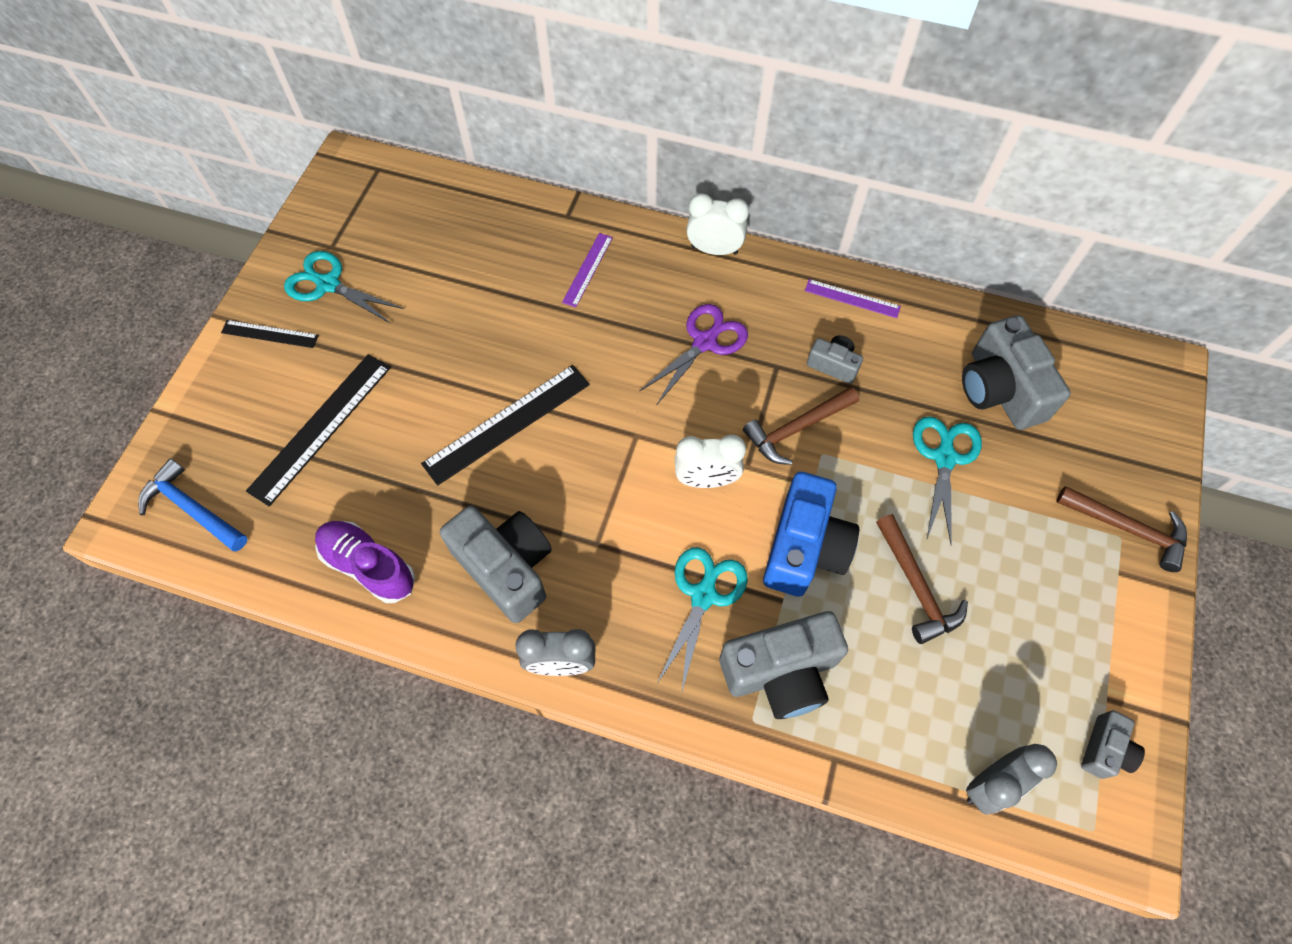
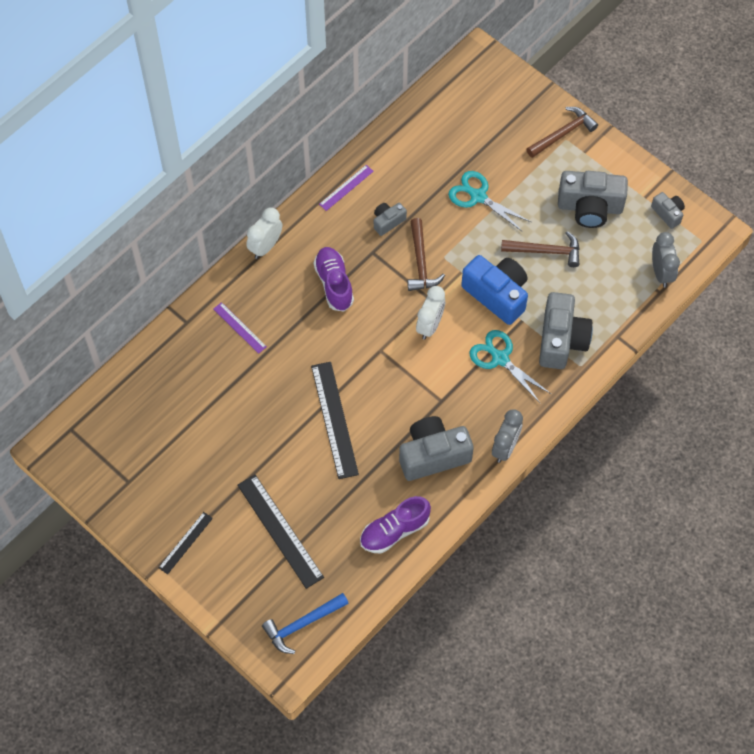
camera: 65 degrees left, 0 degrees up
turquoise scissors [284,251,404,324] -> none
purple scissors [639,304,748,404] -> purple shoe [314,247,354,311]
grey camera [962,315,1071,430] -> grey camera moved to [558,171,628,228]

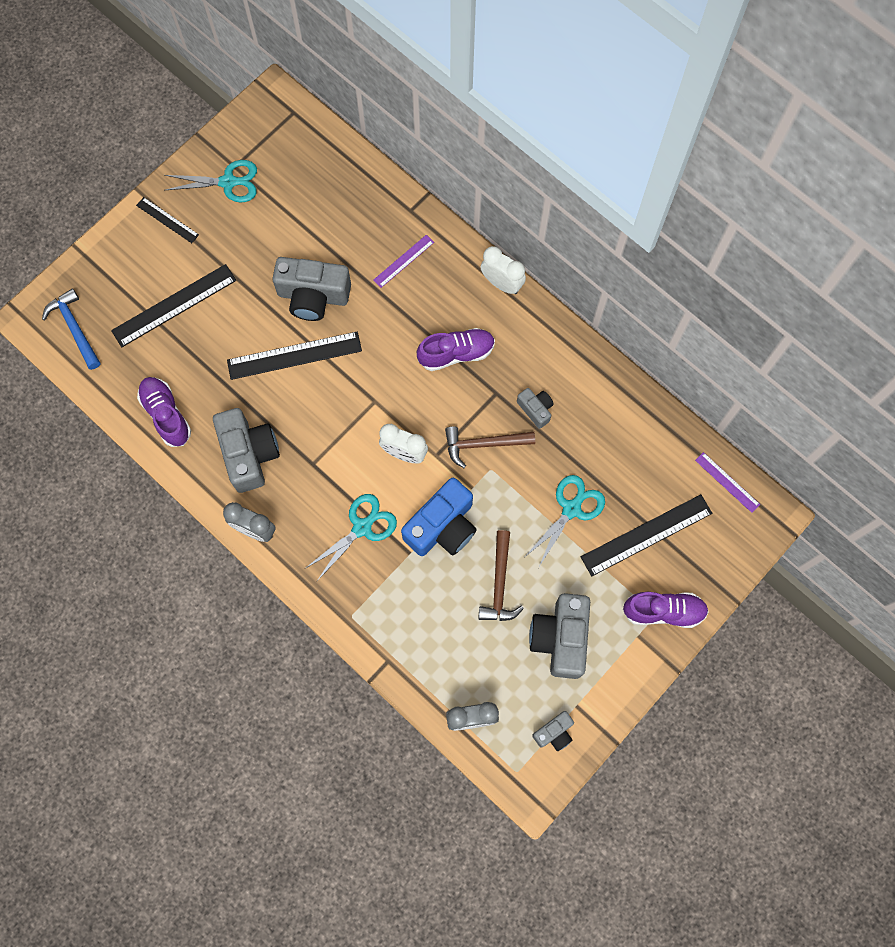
camera: 90 degrees right, 10 degrees up
purple ruler [319,165,374,211] -> purple ruler moved to [695,452,760,513]
brown hammer [527,107,598,158] -> purple shoe [623,592,709,628]
grey camera [539,292,593,369] -> grey camera moved to [272,257,351,321]
none -> turquoise scissors [165,160,257,203]
none -> black ruler [581,494,712,576]

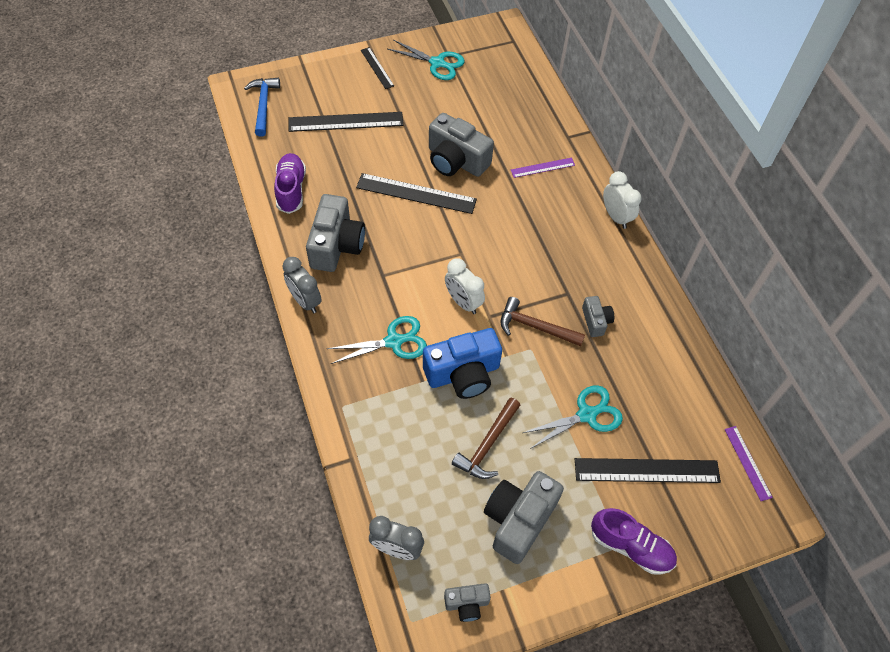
camera: 25 degrees right, 15 degrees down
purple shoe [417,328,495,371] -> none

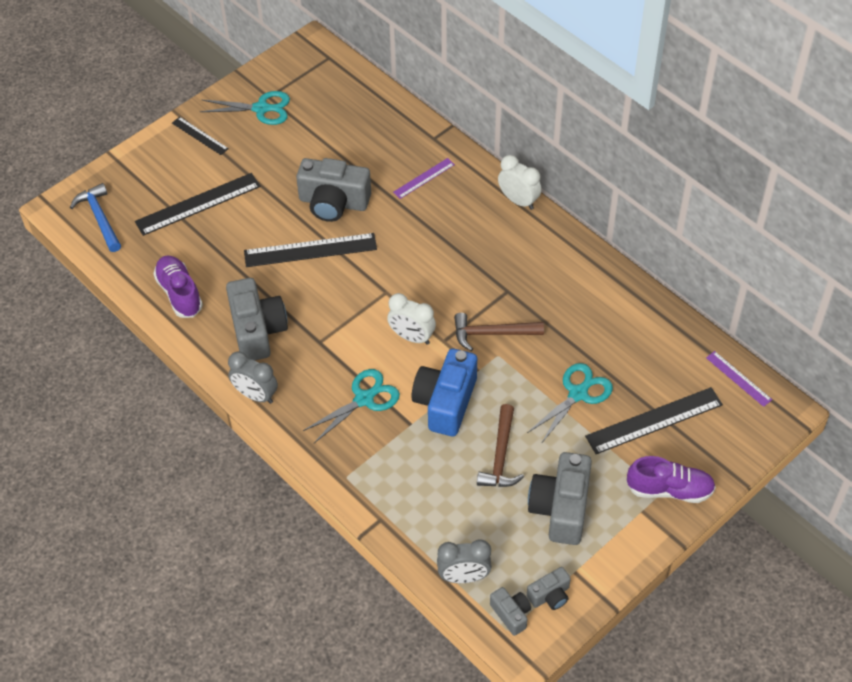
camera: 20 degrees left, 5 degrees down
blue camera [423,328,502,399] -> blue camera turned 150 degrees clockwise [412,349,477,436]
grey camera [582,296,614,337] -> grey camera moved to [490,587,531,636]

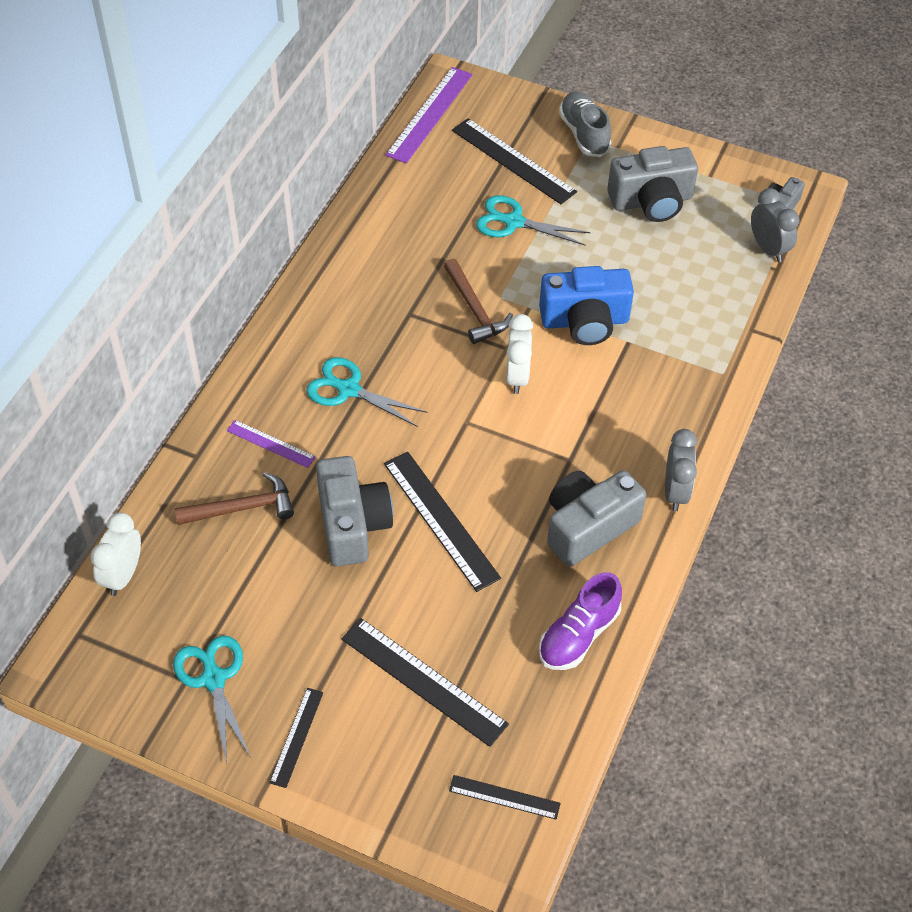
camera: 115 degrees left, 0 degrees up
blue hammer [70,183,121,252] -> black ruler [449,775,561,820]
turquoise scissors [303,369,400,443] -> turquoise scissors moved to [306,357,428,427]
brown hammer [477,404,524,487] -> brown hammer moved to [175,472,294,525]
white clock [498,155,542,210] -> white clock moved to [91,512,141,596]
grey camera [527,567,571,610] -> none
purple shoe [627,456,716,503] -> grey shoe [559,92,612,157]
purple ruler [706,351,772,407] -> purple ruler [386,67,472,163], size x1.80

